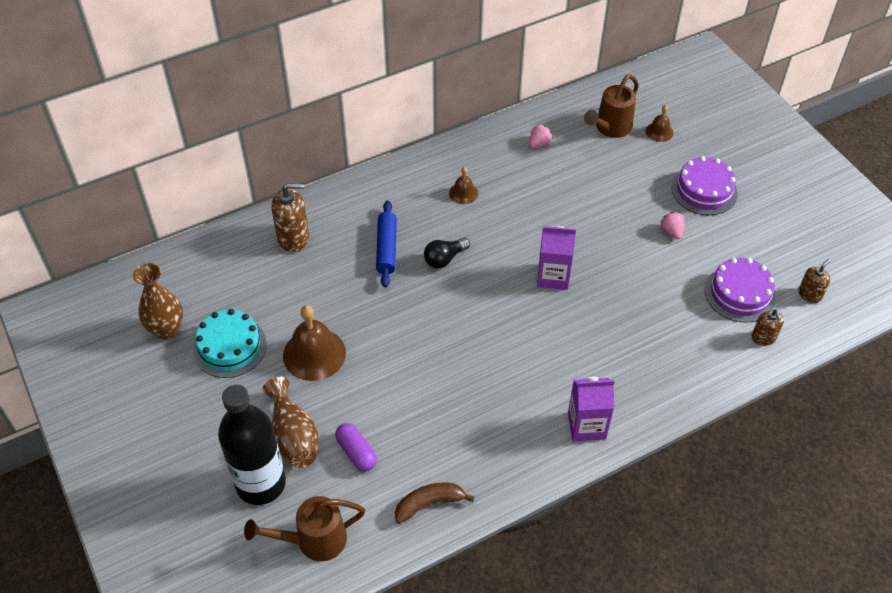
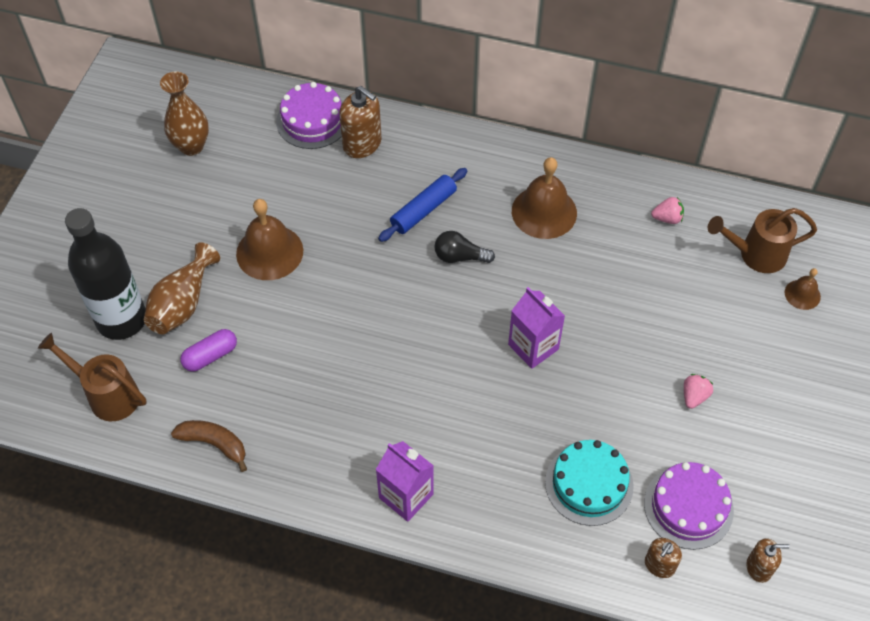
camera: 45 degrees right, 5 degrees up
turquoise cake [193,309,267,378] -> turquoise cake moved to [545,440,634,526]
purple capsule [335,423,377,471] -> purple capsule turned 45 degrees clockwise [180,329,237,372]
brown bell [449,167,478,204] -> brown bell [512,157,577,239], size x1.92
purple cake [672,156,738,215] -> purple cake moved to [276,82,342,149]

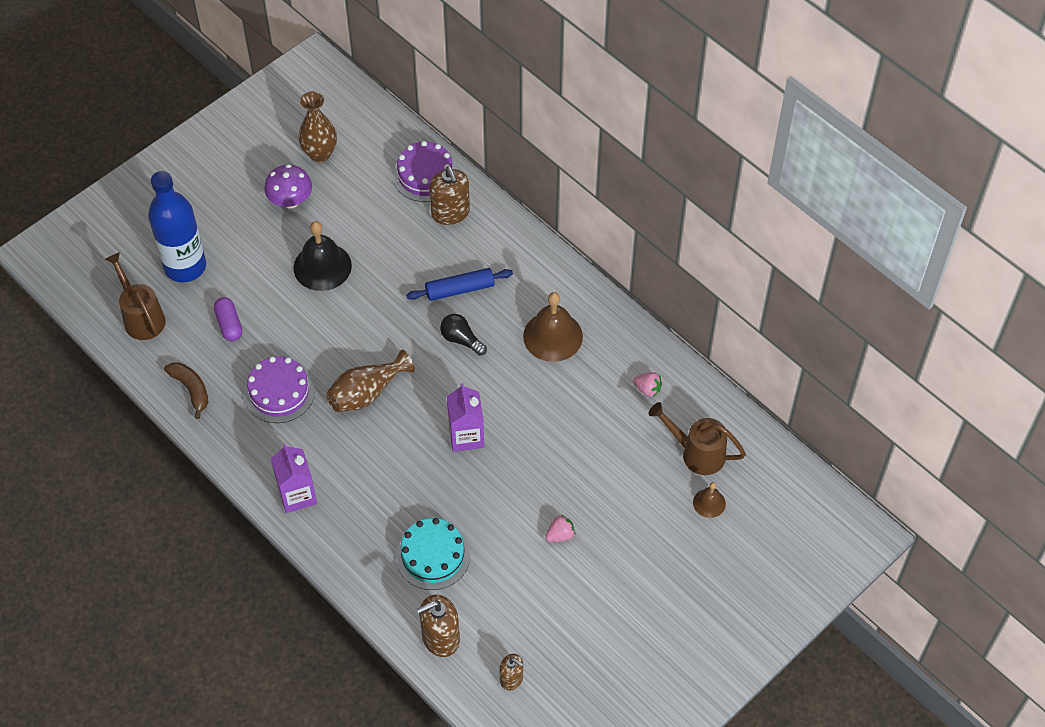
camera: 30 degrees right, 0 degrees up
black bottle [65,208,146,340] -> blue bottle [148,171,206,282]
brown vase [144,242,220,334] -> brown vase moved to [326,350,415,412]
purple capsule [180,329,237,372] -> purple capsule turned 75 degrees clockwise [214,297,242,341]
brown bell [236,199,303,280] -> black bell [293,221,352,291]
purple cake [644,462,734,550] -> purple cake moved to [244,356,315,423]
brown soap dispenser [645,538,682,578] -> brown soap dispenser [417,595,460,657], size x1.68
none -> purple mushroom [264,164,312,208]

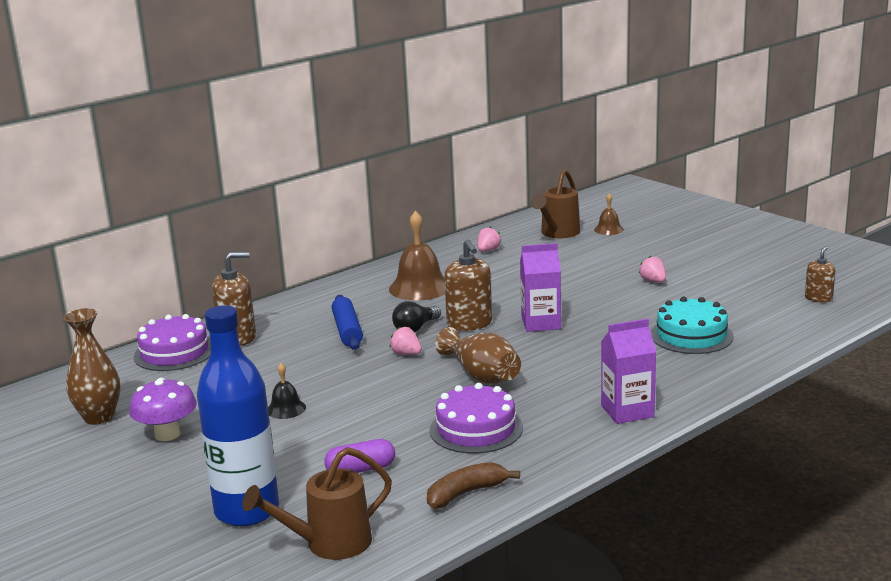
camera: 85 degrees left, 35 degrees down
black bell [293,221,352,291] -> black bell [268,363,306,419], size x0.52
brown soap dispenser [417,595,460,657] -> brown soap dispenser moved to [444,240,492,331]
none -> pink strawberry [389,327,422,355]

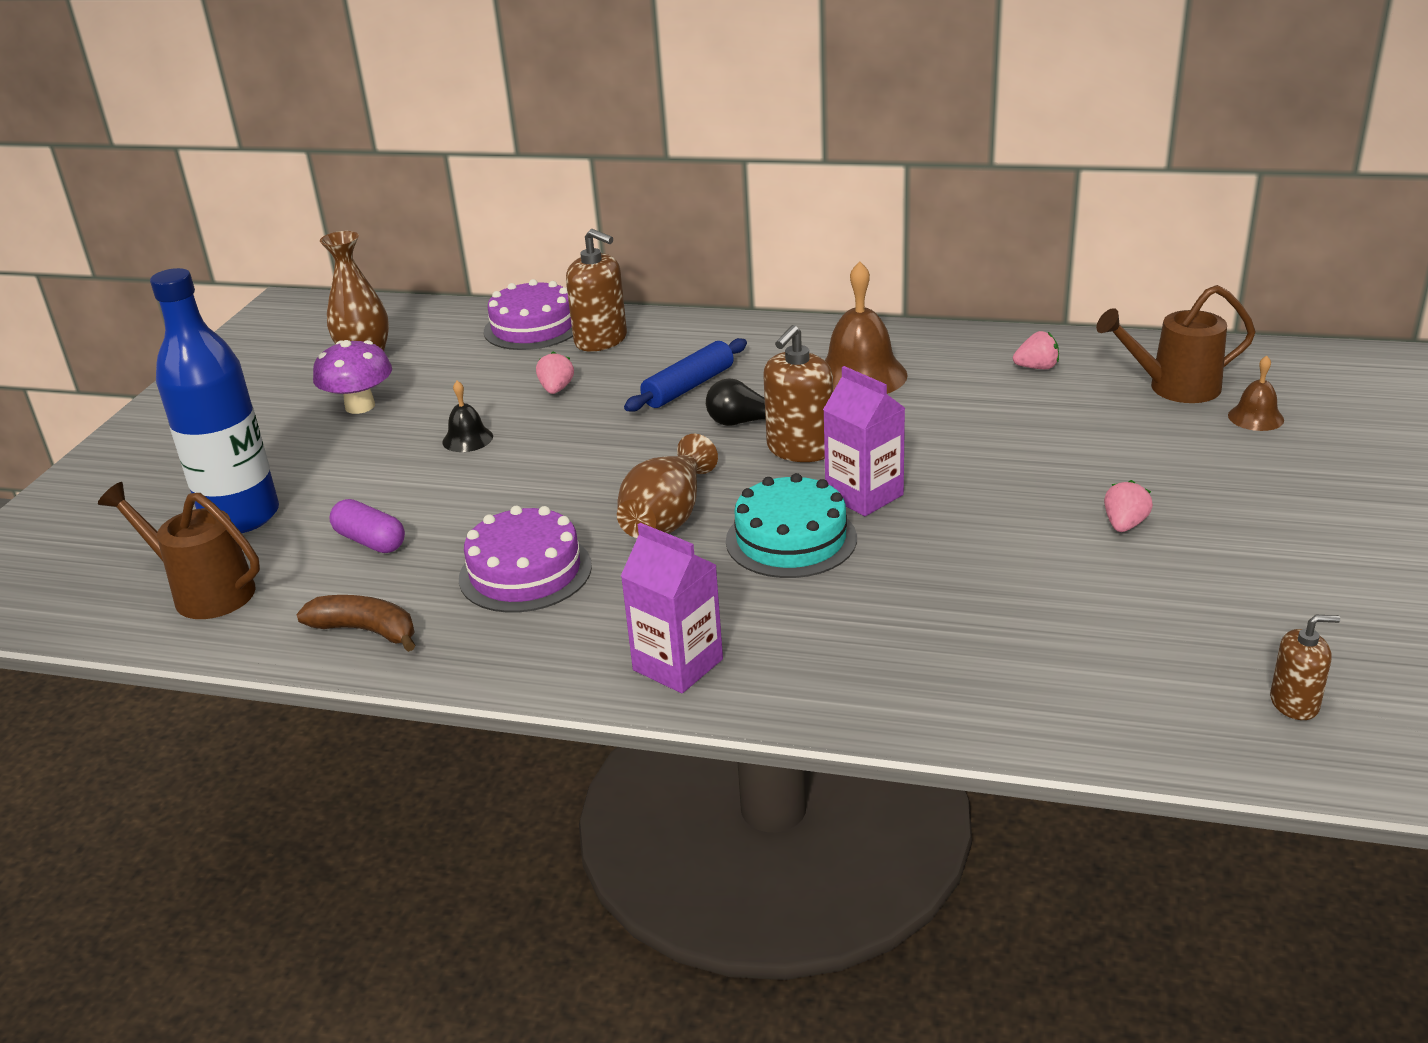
camera: 55 degrees right, 10 degrees up
pink strawberry [389,327,422,355] -> pink strawberry moved to [536,352,574,394]
turquoise cake [651,297,734,354] -> turquoise cake moved to [726,473,857,578]

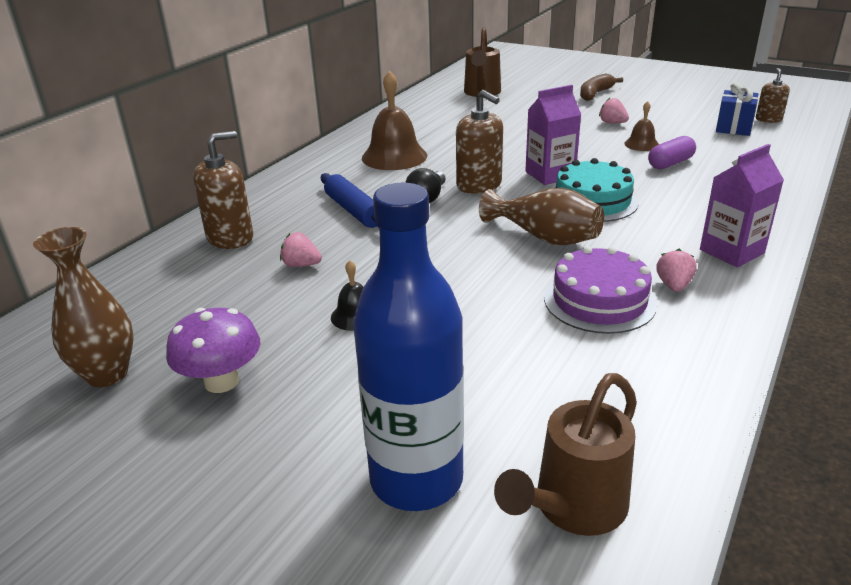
camera: 75 degrees left, 0 degrees up
brown banana [296,595,415,652] -> brown banana moved to [580,74,623,101]
purple capsule [329,499,405,553] -> purple capsule moved to [648,136,696,169]
purple cake [484,279,573,350] -> none
pink strawberry [1013,331,1059,369] -> pink strawberry moved to [656,249,697,292]
brown bell [1228,355,1284,431] -> brown bell moved to [624,101,659,151]
none -> blue gift [716,82,758,136]

